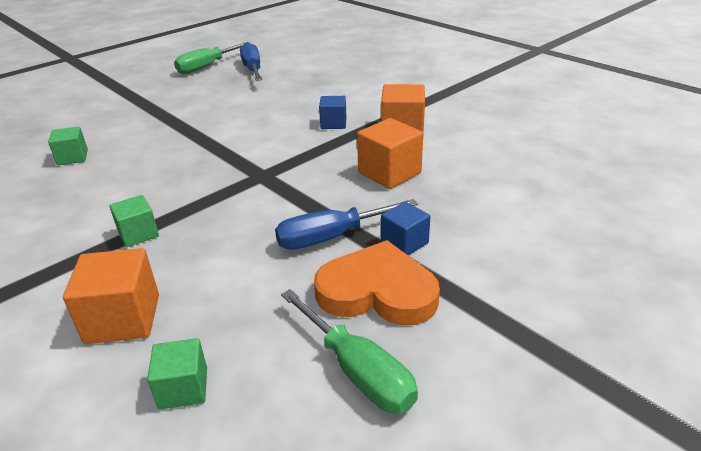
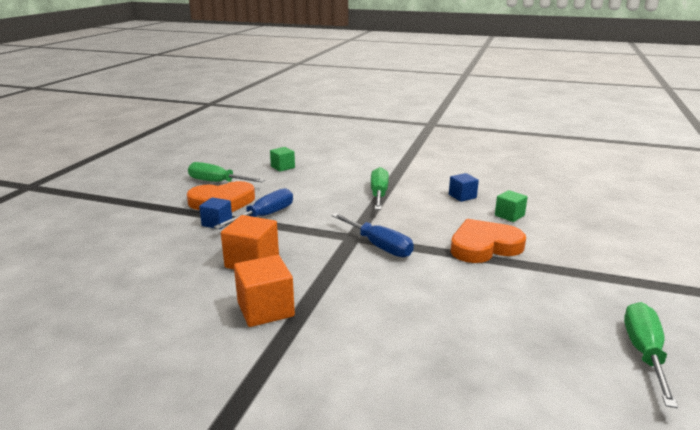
camera: 150 degrees right, 10 degrees down
orange cube [63,248,159,344] -> none
green cube [110,195,159,247] -> green screwdriver [371,167,389,210]
blue screwdriver [240,42,262,81] -> blue screwdriver moved to [332,213,414,257]
blue cube [319,96,347,129] -> blue cube moved to [449,173,479,202]
none -> orange heart [451,219,526,263]

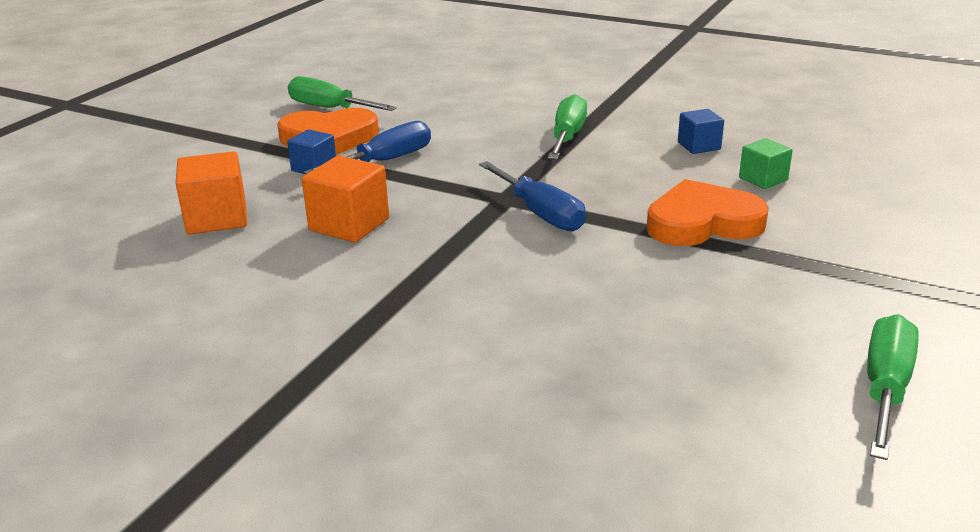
camera: 10 degrees right, 5 degrees up
orange cube [234,255,295,327] -> orange cube moved to [175,151,247,234]
green cube [270,147,295,172] -> none

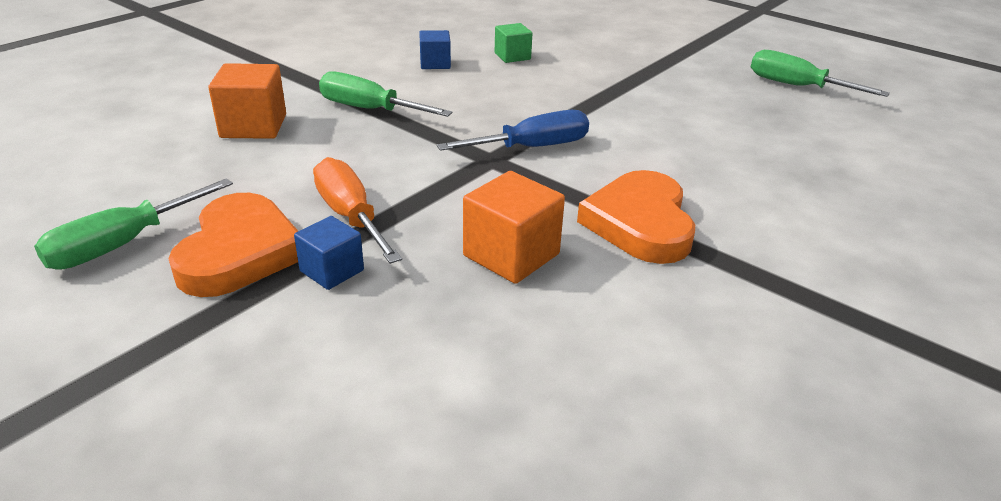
camera: 80 degrees left, 5 degrees up
orange cube [175,151,247,234] -> orange cube moved to [208,63,286,139]
blue screwdriver [304,121,431,174] -> orange screwdriver [313,157,402,264]
orange heart [647,179,769,246] -> orange heart moved to [577,170,695,264]

